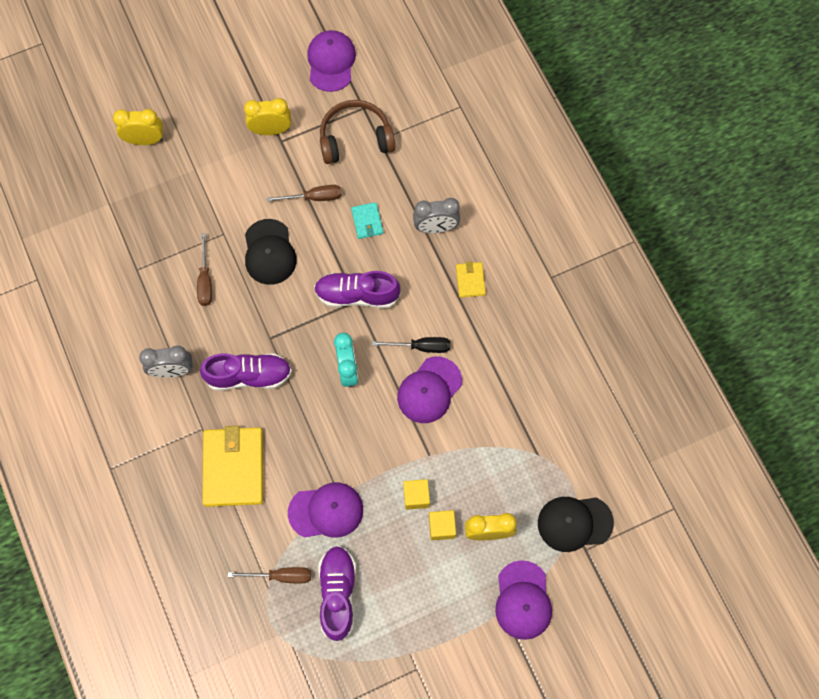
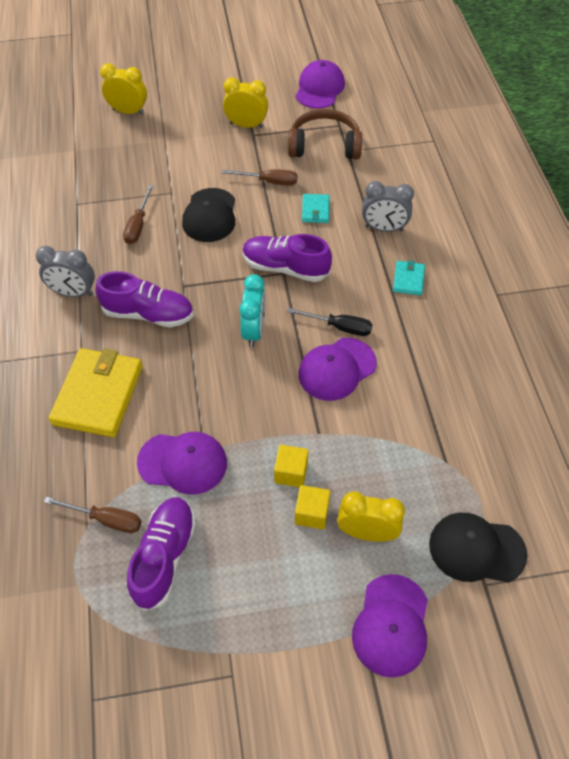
camera: 15 degrees right, 15 degrees down
yellow wallet [456,262,486,298] -> turquoise wallet [393,260,425,296]

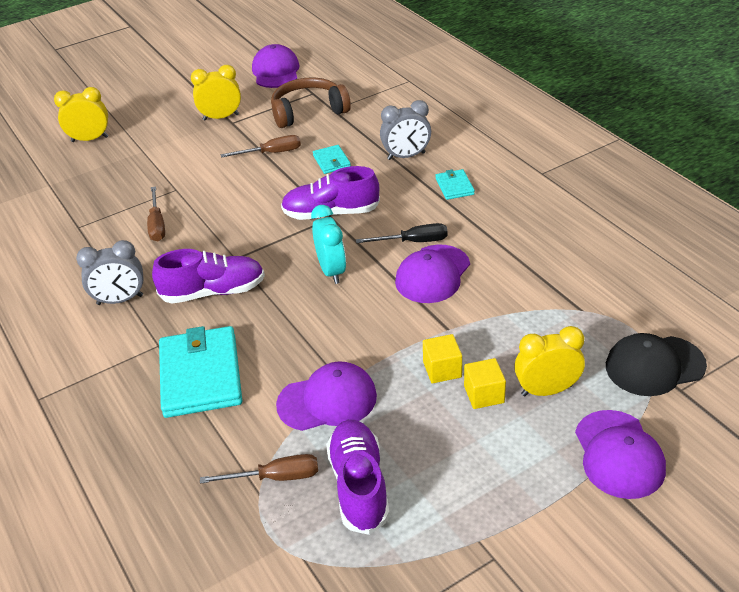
camera: 20 degrees left, 15 degrees down
yellow wallet [48,348,143,437] -> turquoise wallet [159,326,242,418]
black cap [182,188,235,242] -> none

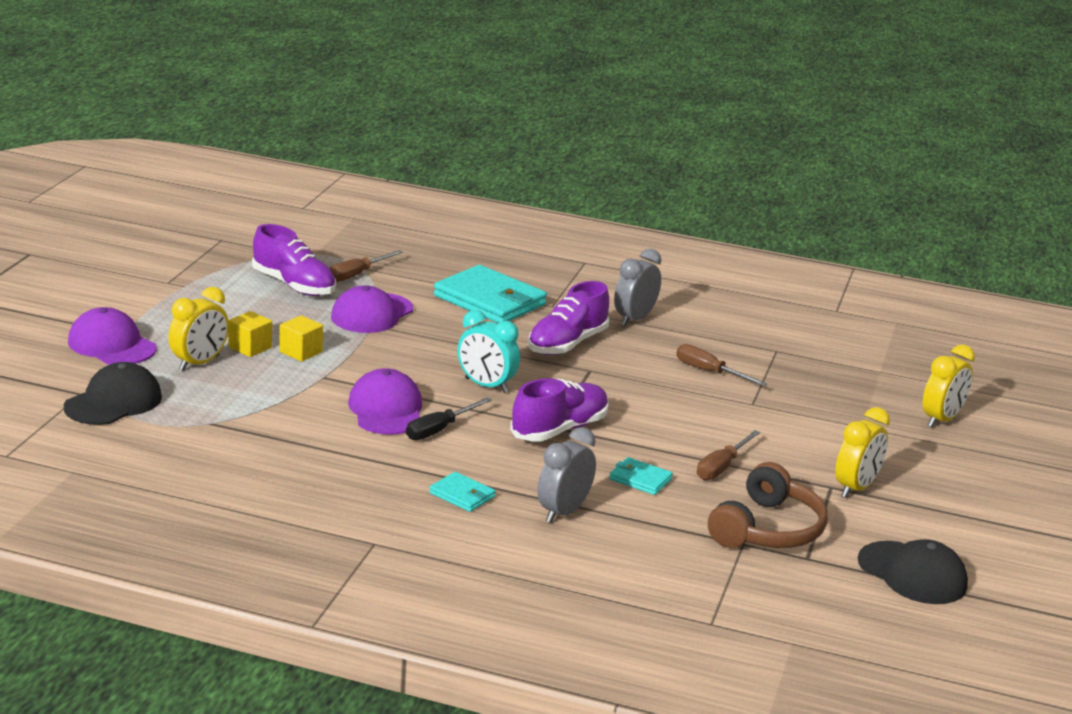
camera: 135 degrees right, 15 degrees down
purple cap [252,44,300,88] -> black cap [858,539,968,604]

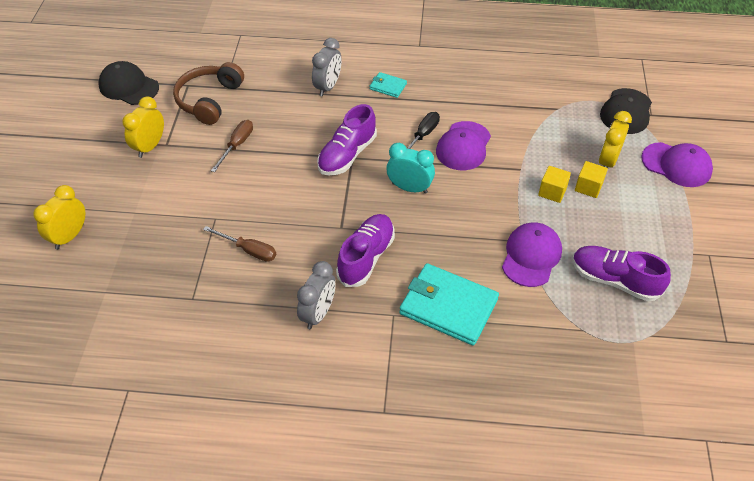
camera: 170 degrees right, 25 degrees up
brown screwdriver [330,250,403,282] -> none
purple cap [348,368,422,435] -> purple cap turned 45 degrees clockwise [436,121,491,170]
turquoise wallet [609,457,673,495] -> none

